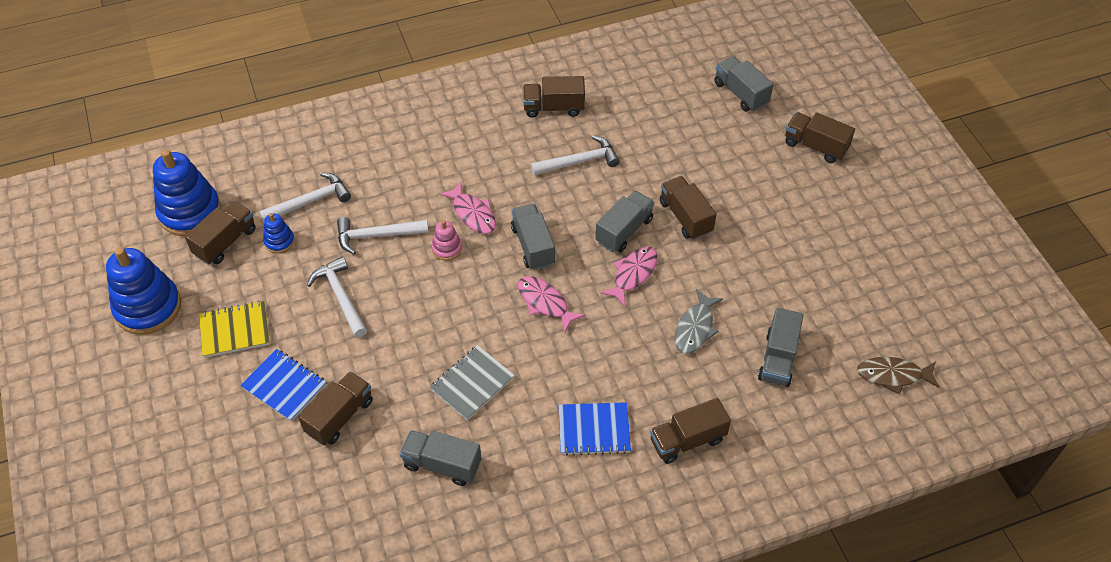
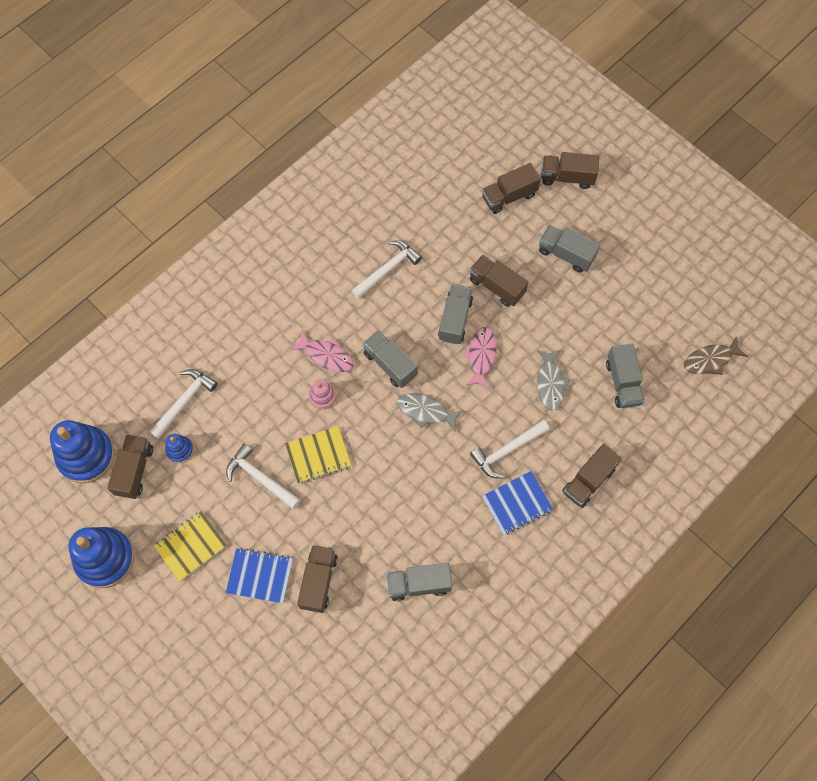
camera: 25 degrees left, 15 degrees up
white hammer [337,217,428,254] -> white hammer moved to [470,420,549,479]
grey notebook [430,345,515,420] -> none
pink fish [518,276,585,332] -> grey fish [397,393,463,433]
brown truck [523,76,585,118] -> brown truck moved to [482,163,541,214]
grey truck [715,56,774,112] -> grey truck moved to [539,225,600,273]
none -> yellow notebook [285,426,352,484]

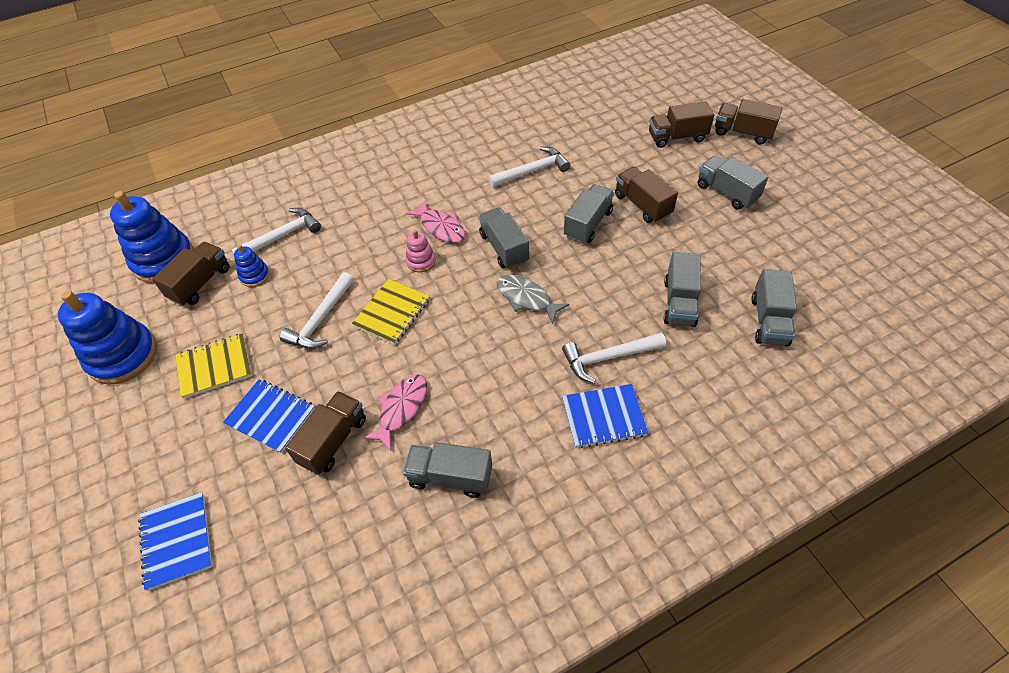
camera: 20 degrees right, 15 degrees down
white hammer [226,443,300,509] -> white hammer turned 120 degrees counterclockwise [279,272,354,349]
yellow notebook [285,426,352,484] -> yellow notebook turned 60 degrees counterclockwise [352,279,430,345]
pink fish [463,327,497,389] -> pink fish moved to [363,374,427,451]
grey fish [537,350,570,411] -> grey truck [663,252,701,327]
brown truck [562,444,622,508] -> none
brown fish [684,336,748,375] -> none
none -> blue notebook [138,492,212,591]

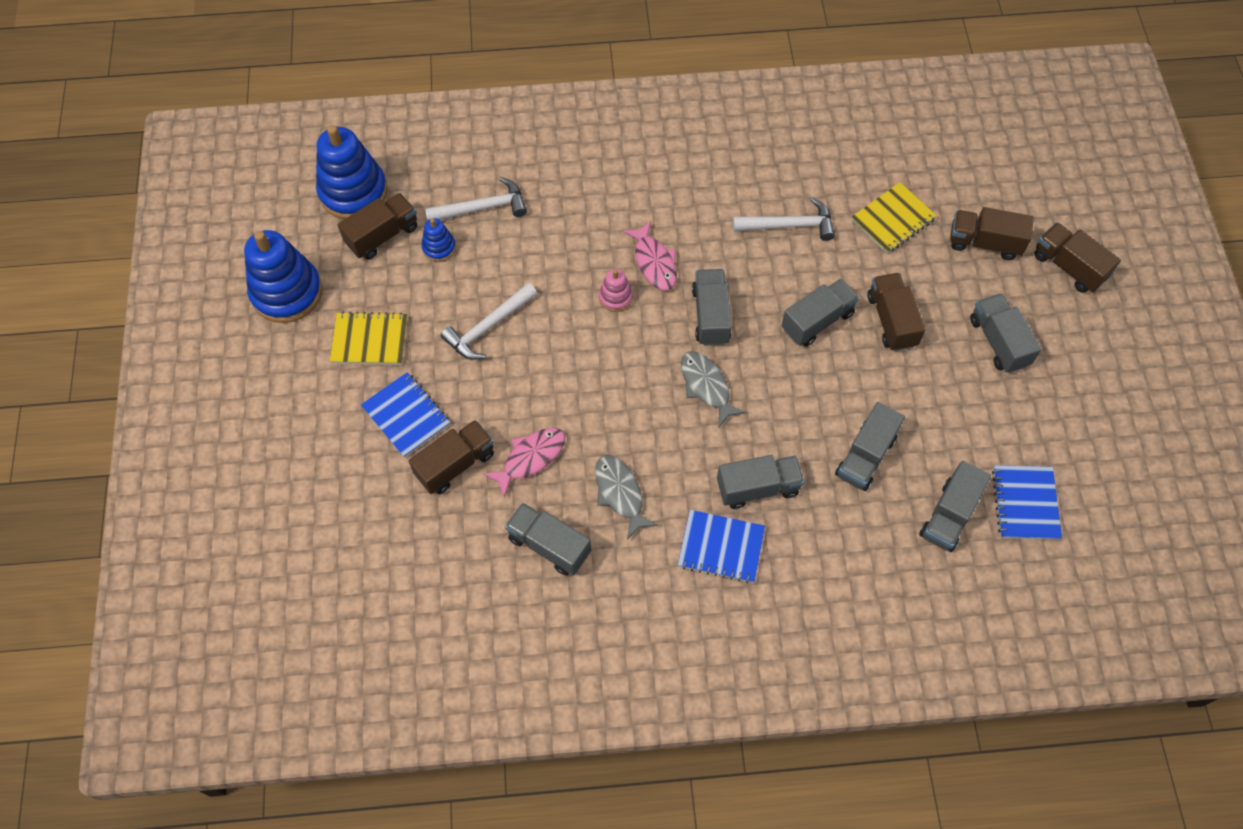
camera: 20 degrees right, 10 degrees up
blue notebook [138,492,212,591] -> blue notebook moved to [992,465,1062,540]
yellow notebook [352,279,430,345] -> yellow notebook moved to [851,182,937,254]
white hammer [562,333,666,383] -> grey truck [717,455,804,509]
none -> grey fish [595,455,658,540]

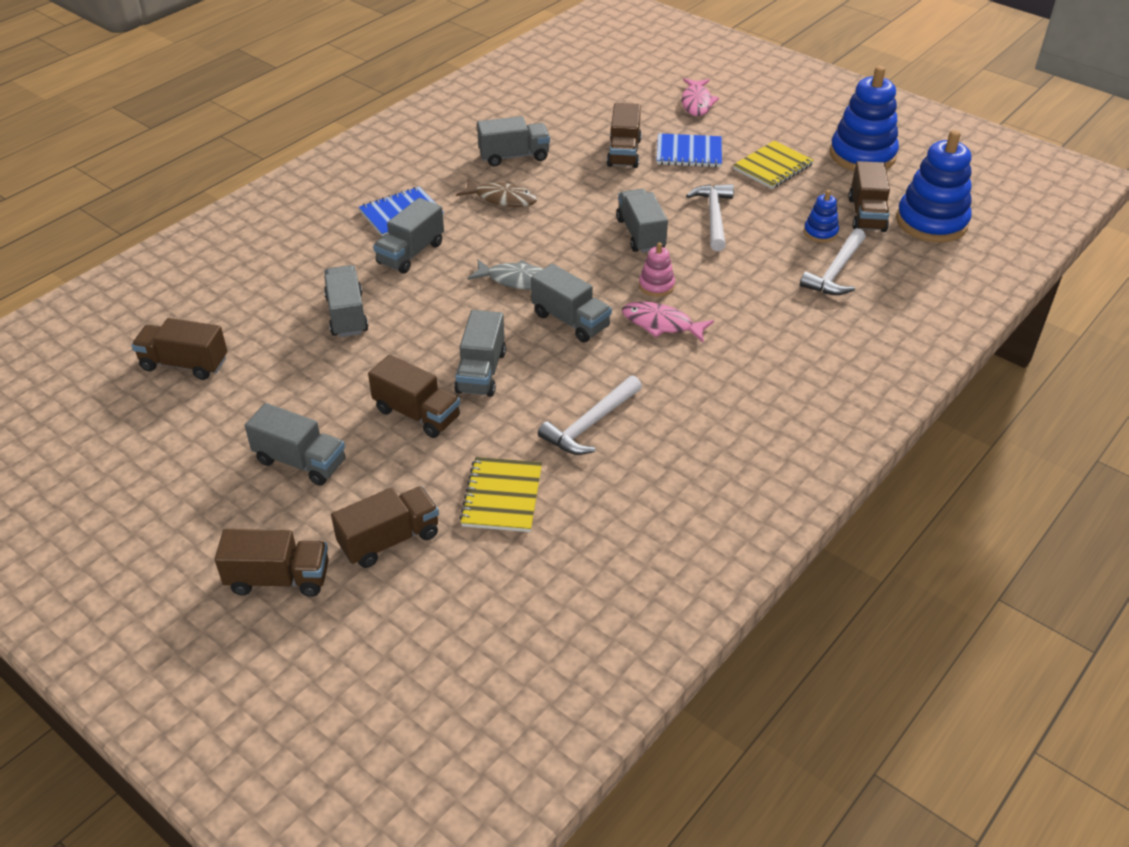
camera: 135 degrees right, 20 degrees down
pink fish [483,428,565,498] -> pink fish moved to [682,78,719,116]
grey fish [595,455,658,540] -> brown fish [456,179,538,207]
grey truck [919,461,991,552] -> grey truck moved to [616,189,668,253]
blue notebook [992,465,1062,540] -> brown truck [131,318,227,380]

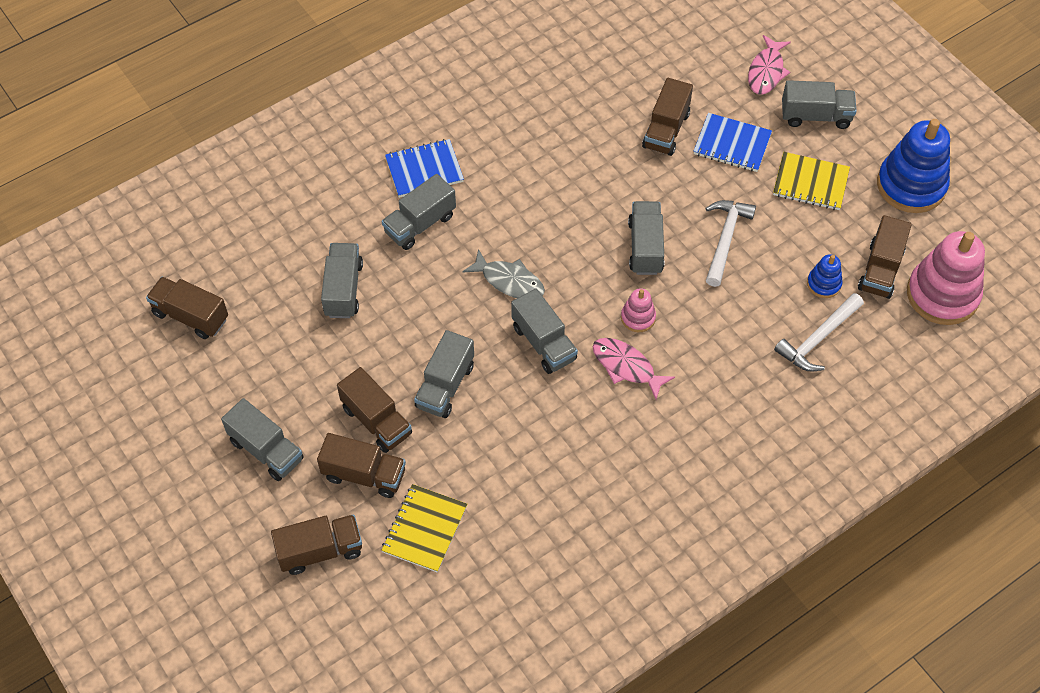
camera: 15 degrees right, 15 degrees up
brown truck [215,529,329,597] -> brown truck moved to [317,433,406,498]
brown fish [456,179,538,207] -> none
grey truck [477,116,550,166] -> grey truck moved to [782,80,856,129]
white hammer [538,375,642,455] -> none
yellow notebook [733,141,814,189] -> yellow notebook turned 45 degrees clockwise [773,152,850,210]
blue stacking toy [896,130,972,243] -> pink stacking toy [907,231,985,325]

